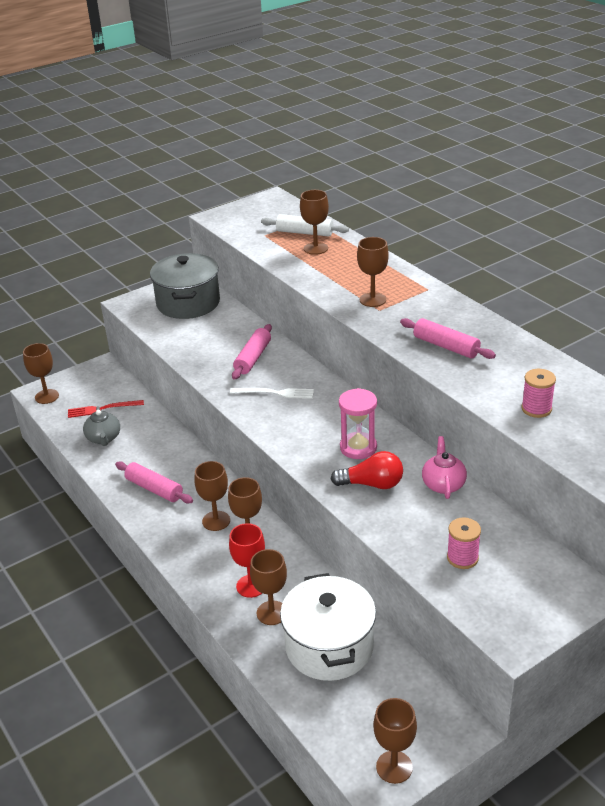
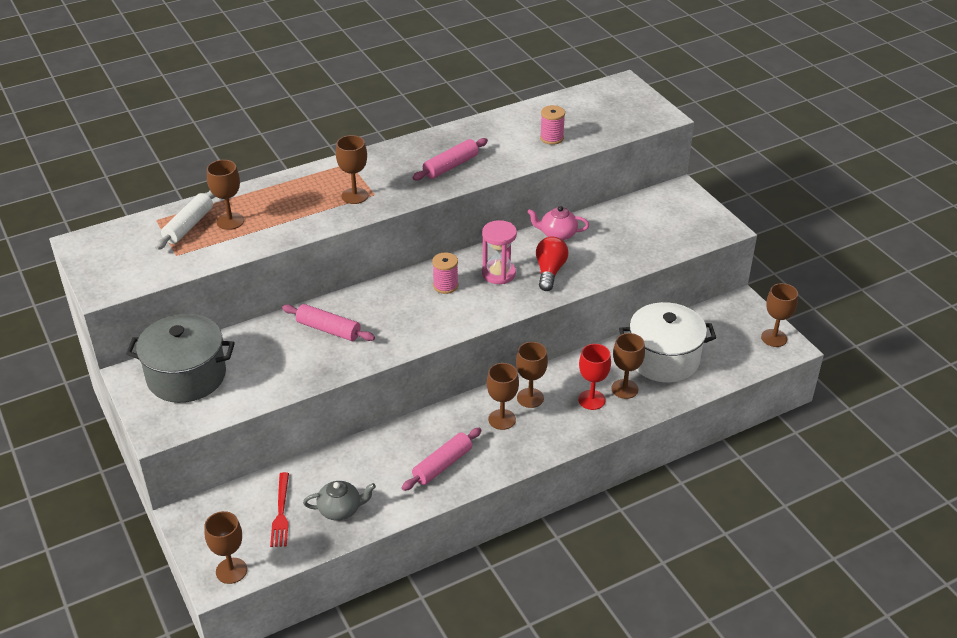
camera: 85 degrees left, 5 degrees up
white fork [230,388,314,399] -> none
pink spool [447,517,481,569] -> pink spool moved to [432,252,458,294]

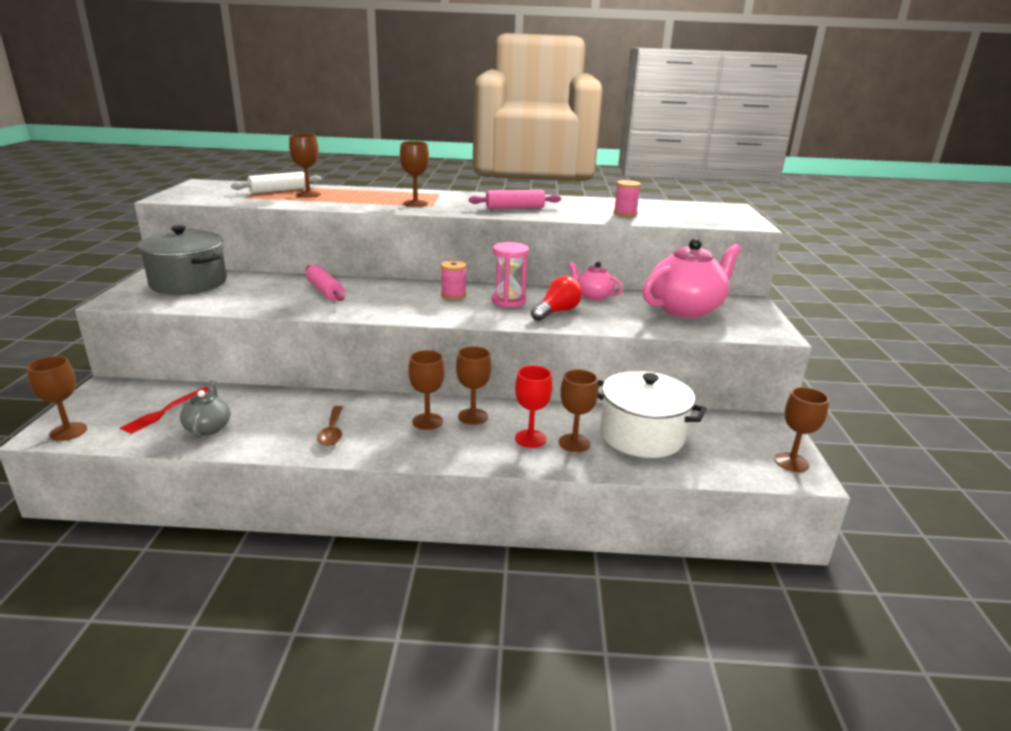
camera: 30 degrees right, 15 degrees down
grey teapot [303,481,376,521] -> grey teapot turned 120 degrees counterclockwise [180,380,230,438]
pink rolling pin [402,428,482,491] -> brown spoon [317,406,343,446]
none -> pink teapot [643,238,741,318]

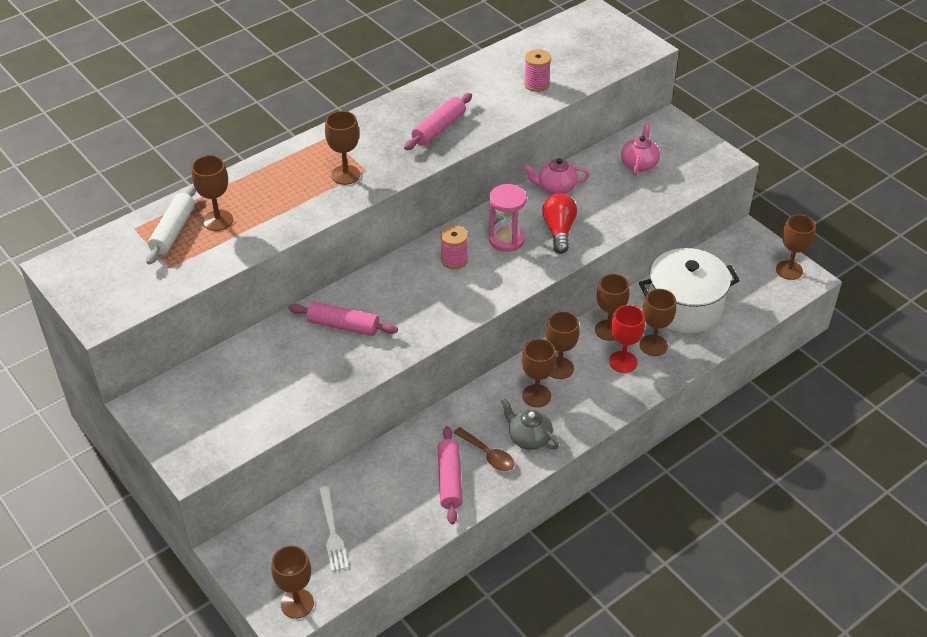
camera: 40 degrees left, 20 degrees up
red fork [120,387,208,434] -> white fork [319,486,348,571]
grey pot [138,225,227,295] -> none
grey teapot [180,380,230,438] -> grey teapot moved to [501,398,559,450]
pink teapot [643,238,741,318] -> pink teapot [621,122,660,175], size x0.51
none -> pink rolling pin [437,426,463,524]
none -> brown goblet [595,274,630,341]

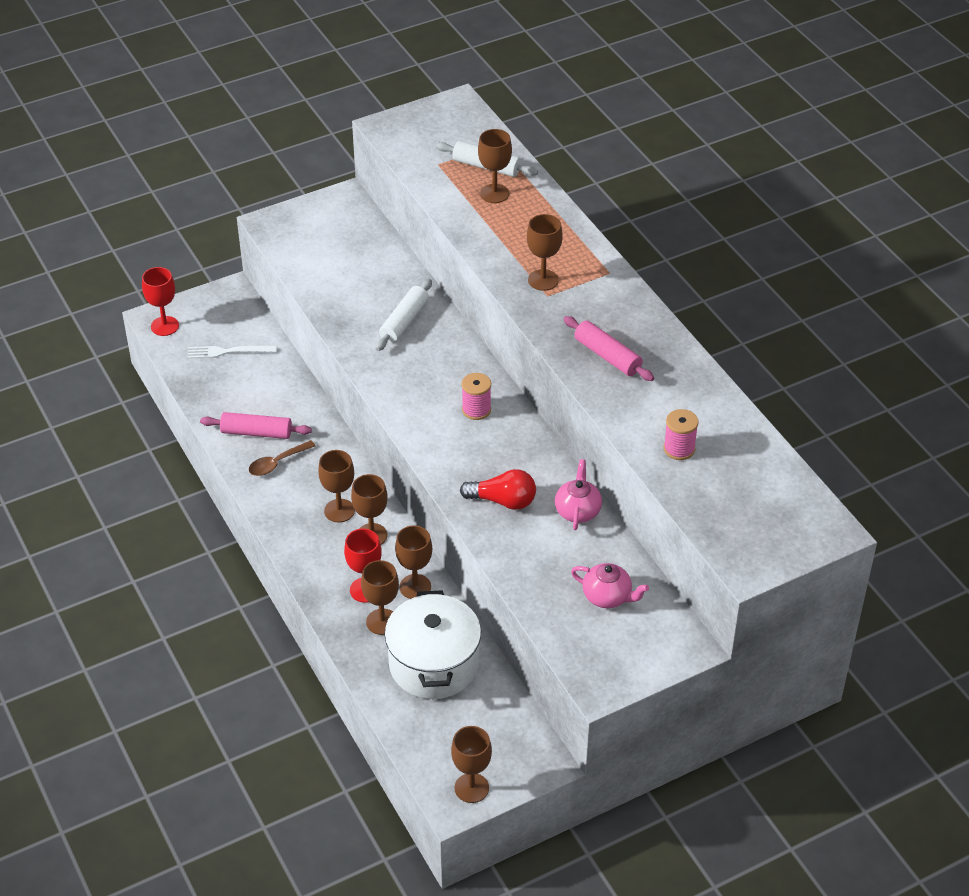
camera: 100 degrees right, 0 degrees up
brown goblet [271,545,314,619] -> red goblet [142,267,179,336]
pink rolling pin [288,301,398,336] -> white rolling pin [375,279,432,351]
pink hourglass [489,184,527,252] -> none
grey teapot [501,398,559,450] -> none

